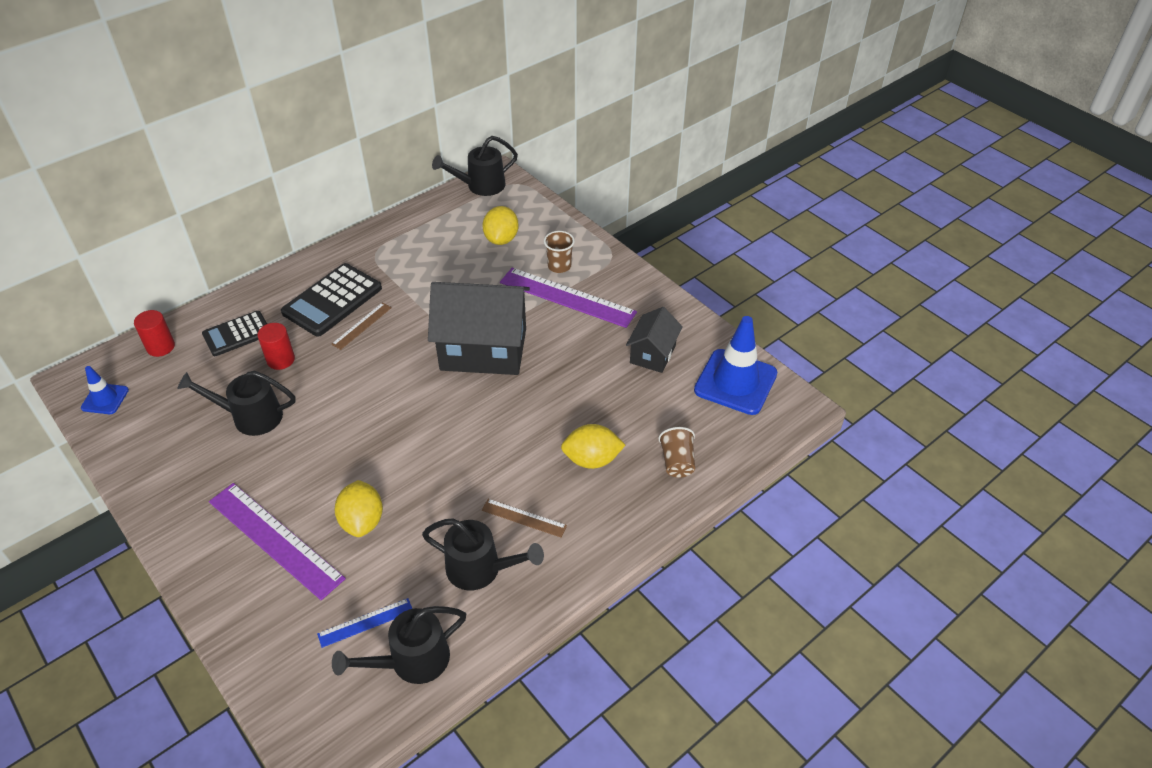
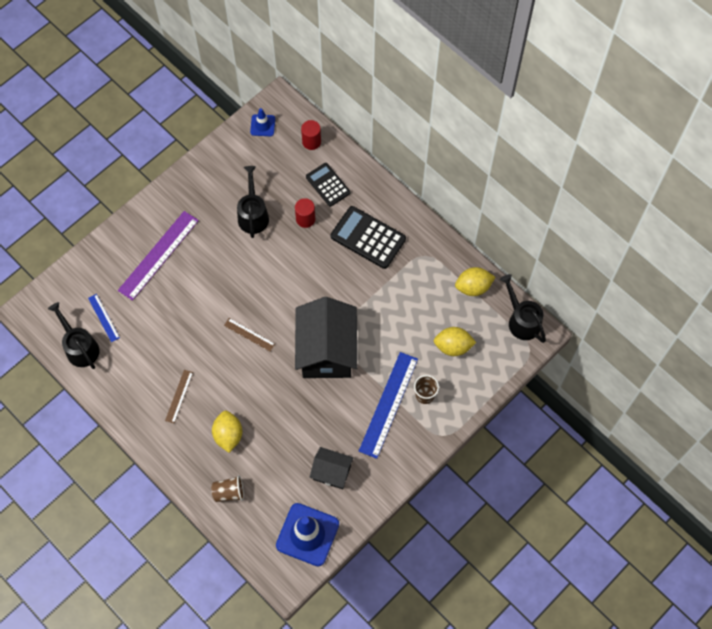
camera: 85 degrees right, 20 degrees up
brown ruler [331,302,392,350] -> brown ruler moved to [224,318,275,351]
yellow lemon [334,480,383,537] -> yellow lemon moved to [455,267,495,296]
black watering can [422,518,544,591] -> none
purple ruler [500,268,637,328] -> blue ruler [359,352,418,459]

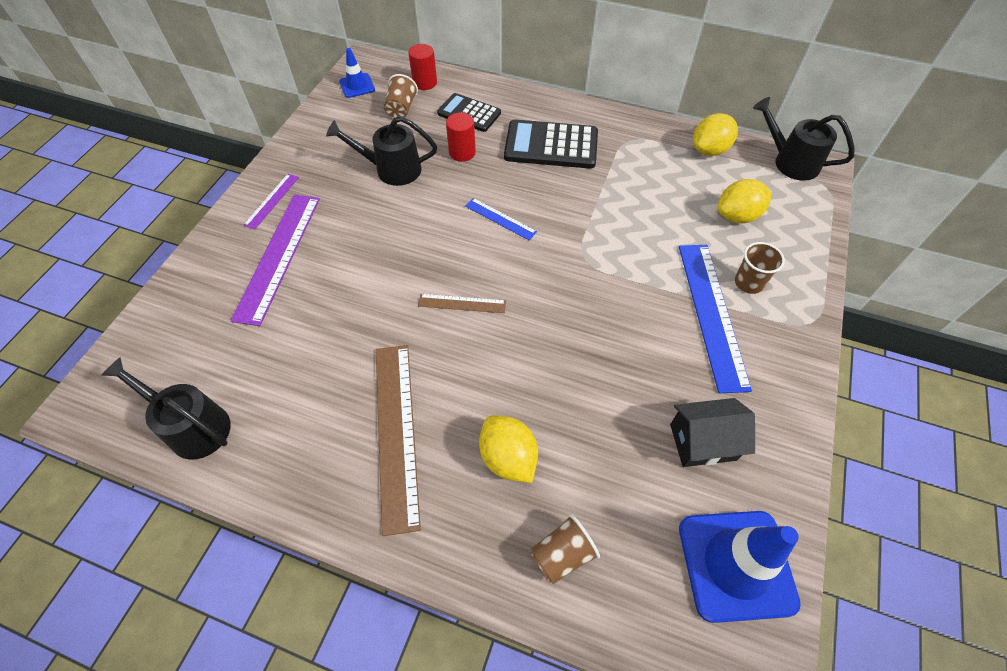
camera: 25 degrees left, 10 degrees down
blue ruler [88,294,120,342] -> blue ruler moved to [465,198,537,240]
brown ruler [165,370,193,423] -> brown ruler [376,345,421,536], size x2.00
black watering can [237,166,269,238] -> black watering can turned 60 degrees counterclockwise [326,116,437,186]
black house [295,297,357,378] -> none
none -> purple ruler [243,174,299,229]
none -> brown cup [384,74,418,118]

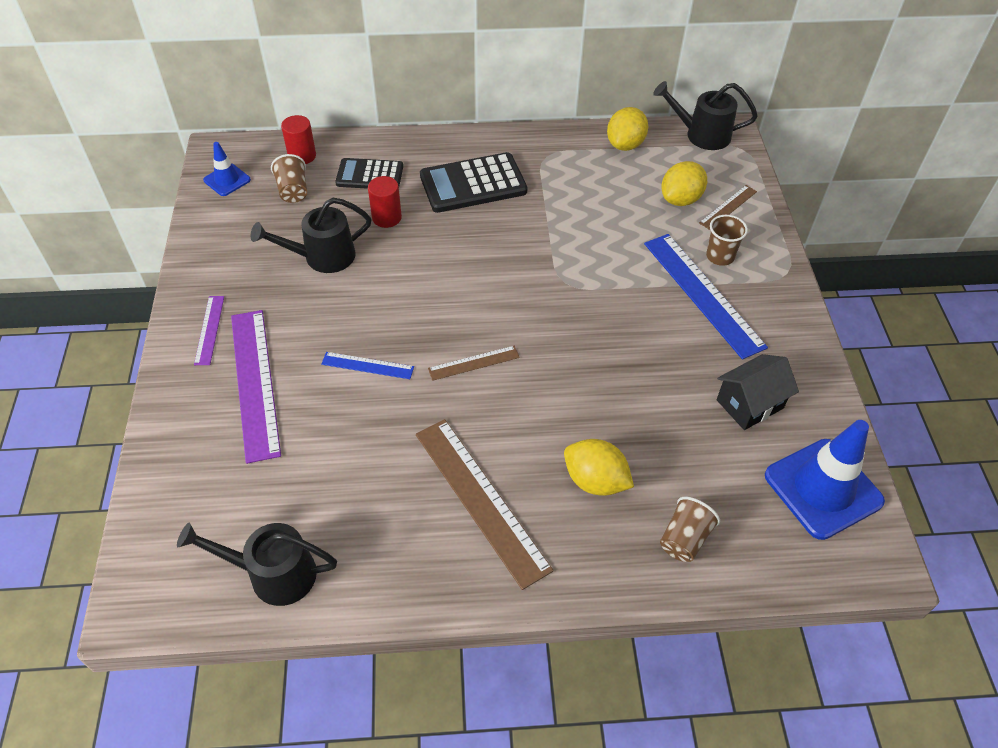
camera: 25 degrees left, 5 degrees down
blue ruler [465,198,537,240] -> blue ruler moved to [321,352,414,379]
none -> brown ruler [699,185,757,230]

